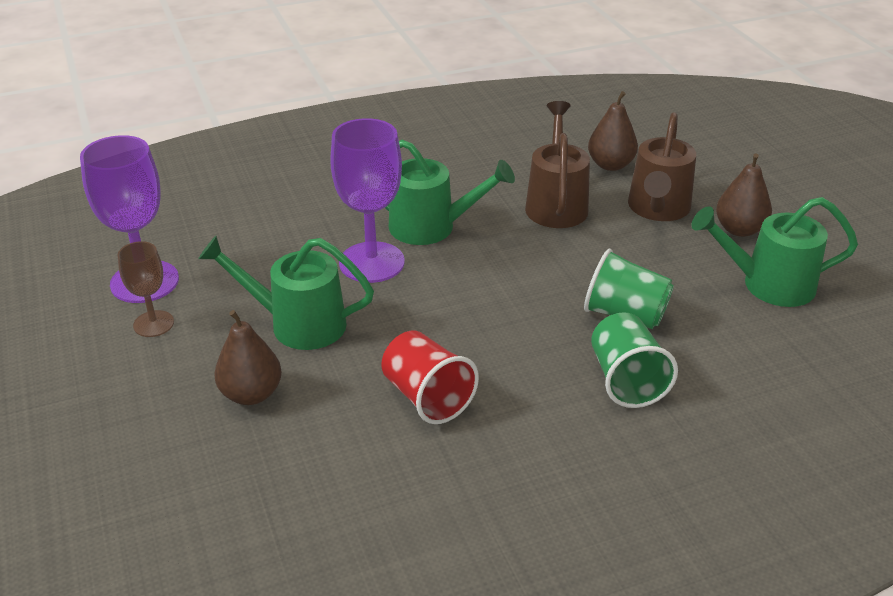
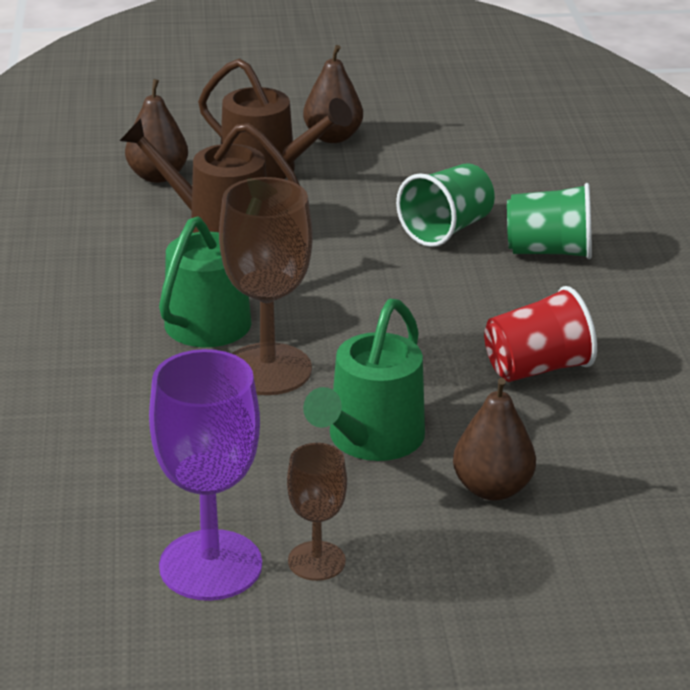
camera: 75 degrees left, 5 degrees down
purple goblet [330,118,405,283] -> brown goblet [219,177,313,395]
green watering can [691,197,858,307] -> none

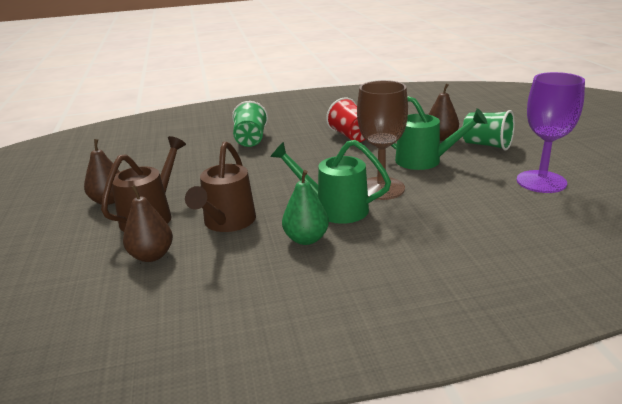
camera: 95 degrees left, 5 degrees down
brown goblet [287,443,347,581] -> none
green cup [396,163,495,247] -> green cup moved to [462,110,515,151]
none -> green pear [282,170,329,245]

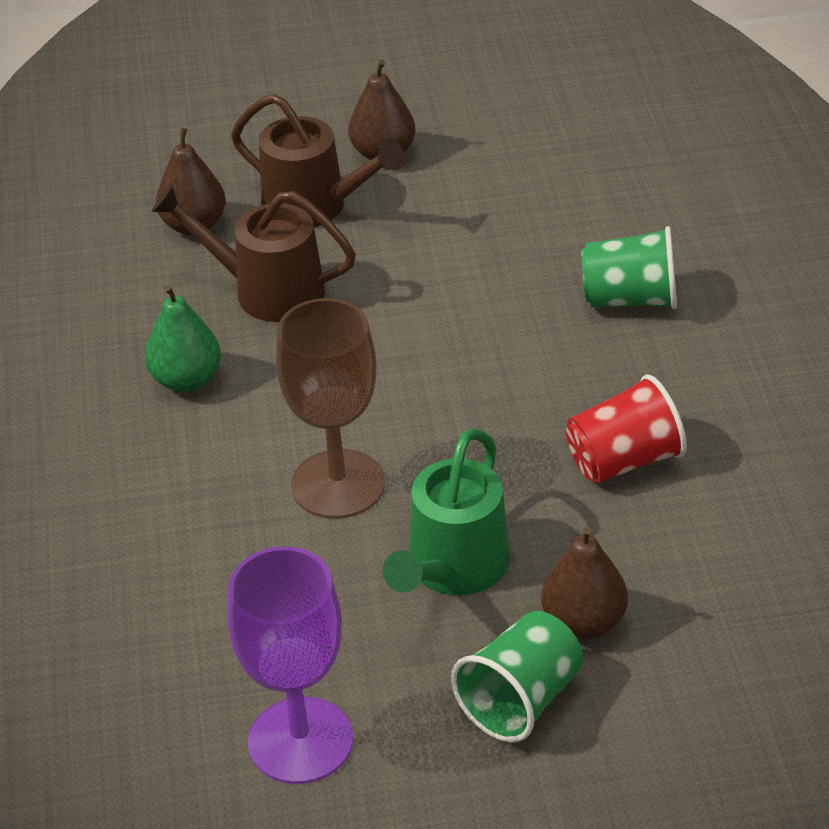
camera: 95 degrees right, 15 degrees up
green watering can [270,140,391,224] -> none

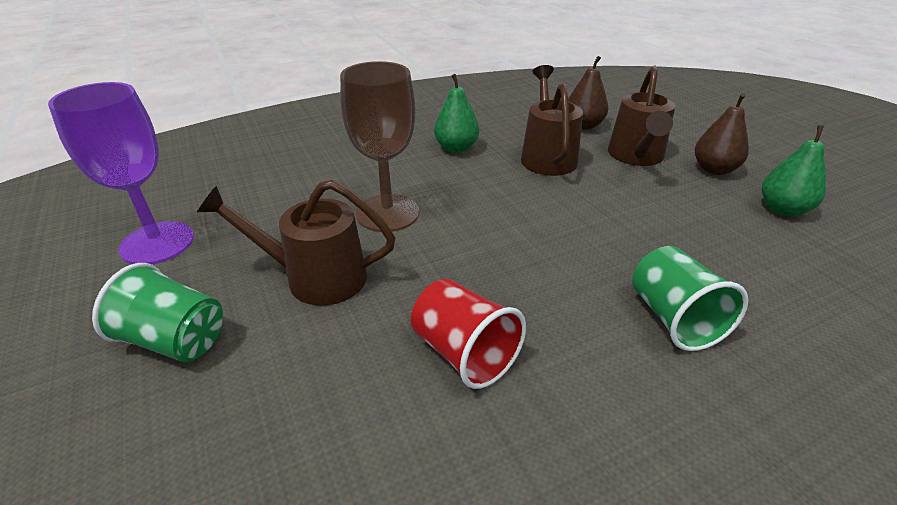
camera: 70 degrees right, 5 degrees down
green watering can [383,428,510,595] -> brown watering can [197,180,396,306]
brown pear [541,527,628,639] -> none
none -> green pear [762,125,826,216]

